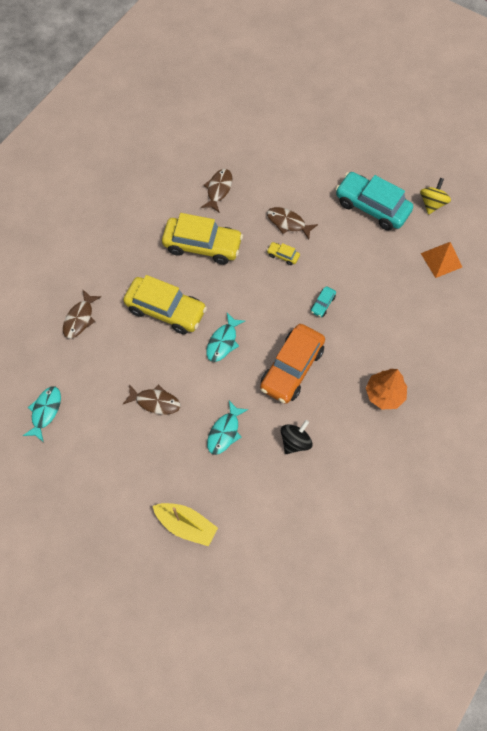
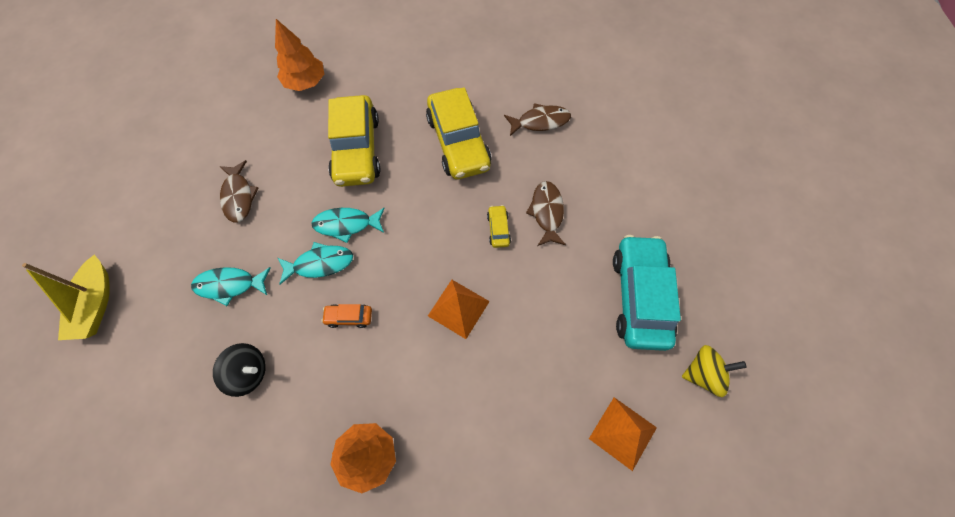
camera: 60 degrees right, 0 degrees up
turquoise fish [23,386,61,442] -> turquoise fish moved to [278,242,353,285]
brown fish [63,290,101,339] -> orange tree [275,19,324,91]
orange car [260,324,325,404] -> orange car [321,304,372,328], size x0.42
turquoise car [311,286,336,317] -> orange pyramid [428,280,490,339]

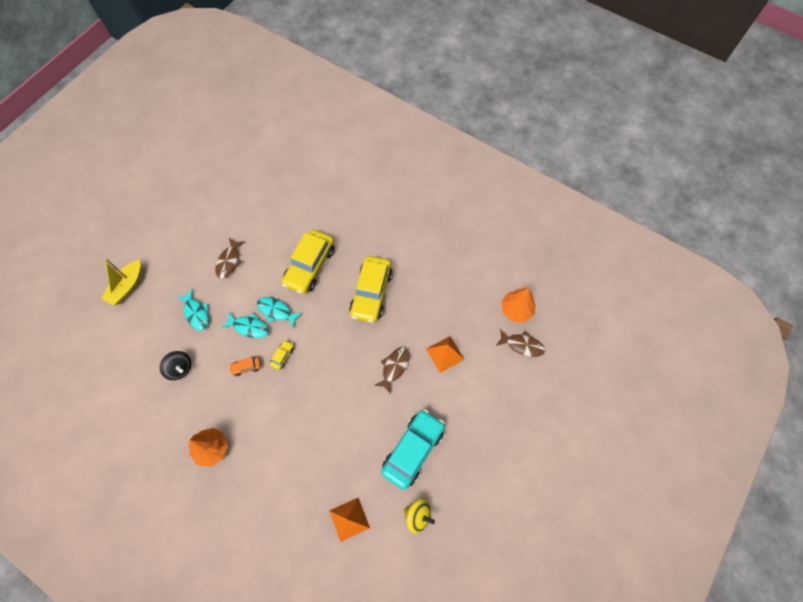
camera: 30 degrees right, 0 degrees up
turquoise fish [191,267,270,306] -> turquoise fish turned 150 degrees counterclockwise [176,289,209,331]
orange tree [275,19,324,91] -> orange tree moved to [501,288,536,323]
orange car [321,304,372,328] -> orange car turned 45 degrees counterclockwise [229,357,261,376]
orange pyramid [428,280,490,339] -> orange pyramid moved to [426,336,465,373]
yellow car [487,205,511,248] -> yellow car moved to [270,340,294,370]
brown fish [504,103,571,136] -> brown fish moved to [496,329,545,357]

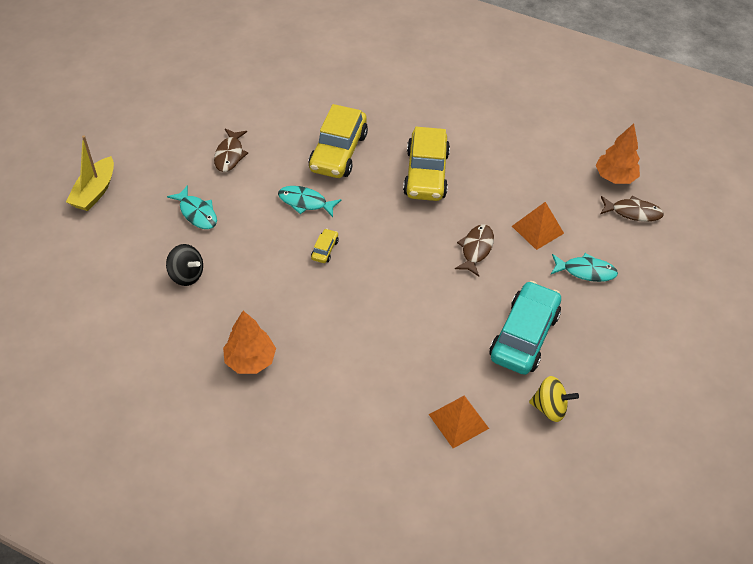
camera: 10 degrees left, 15 degrees down
turquoise fish [221,312,269,338] -> turquoise fish moved to [551,253,618,282]
orange car [229,357,261,376] -> none

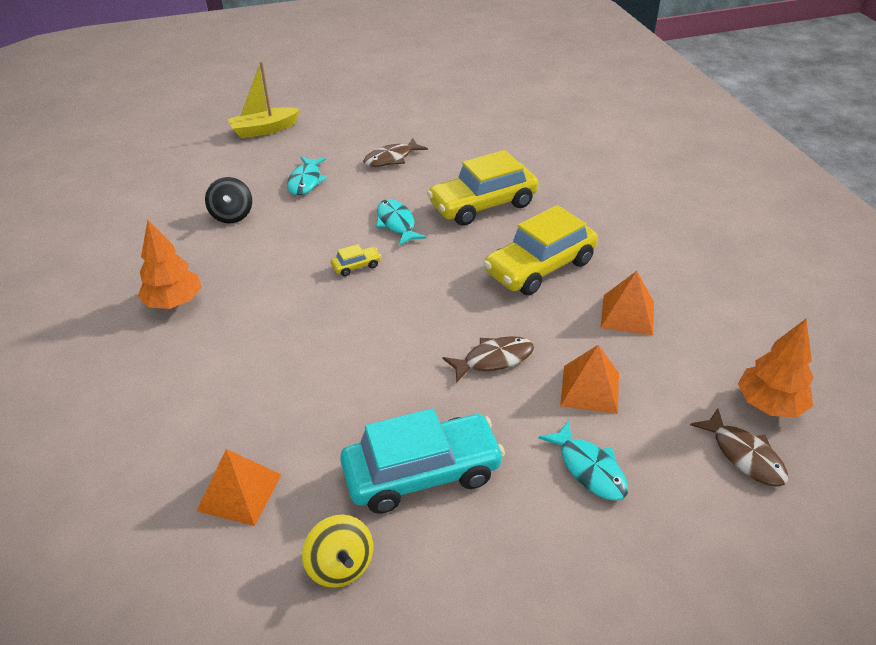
camera: 50 degrees right, 10 degrees down
none -> orange pyramid [600,271,654,335]

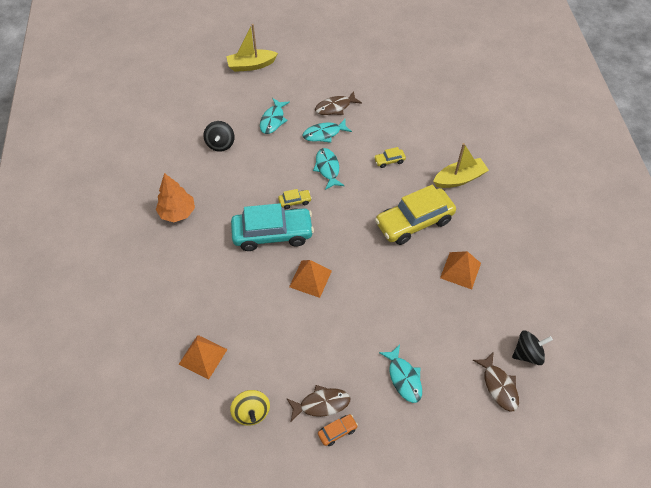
camera: 10 degrees right, 15 degrees up
turquoise car [340,409,505,514] -> turquoise car moved to [231,203,314,251]
yellow car [427,150,538,226] -> yellow car [374,147,406,168], size x0.42
brown fish [443,336,534,382] -> brown fish moved to [286,385,351,422]
orange pyramid [560,345,619,414] -> orange pyramid moved to [289,260,332,298]
orange tree [738,319,814,417] -> black spinning top [512,331,553,365]
none -> turquoise fish [303,119,352,143]
none -> orange car [318,414,358,446]
none -> yellow boat [433,143,489,188]

